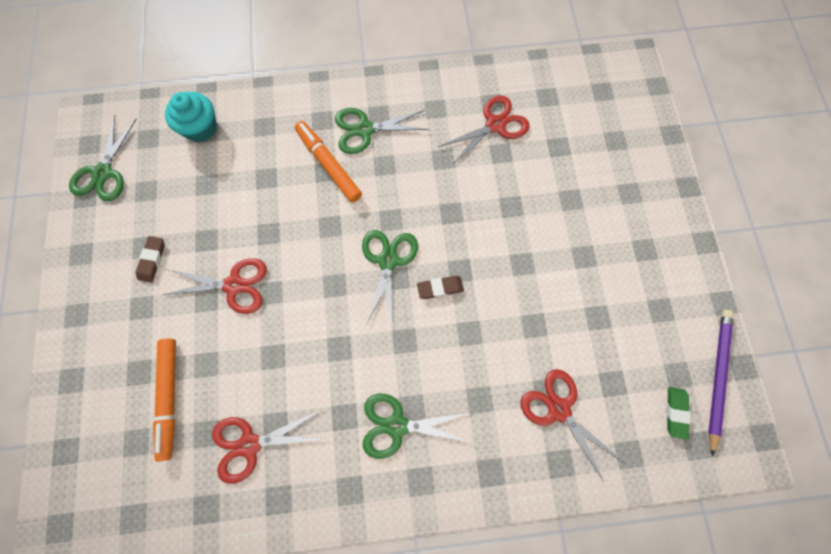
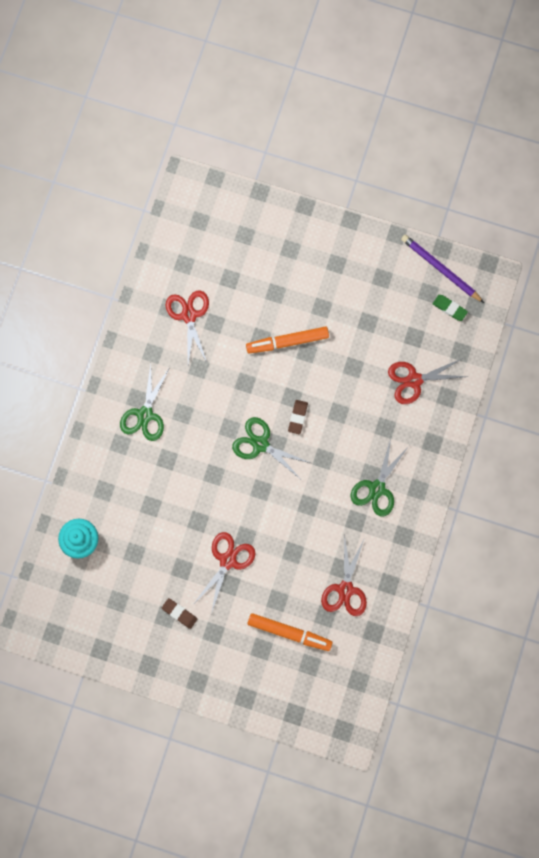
camera: 65 degrees left, 5 degrees up
green scissors [69,115,136,201] -> none
orange marker [295,121,362,203] -> orange marker moved to [246,327,329,353]

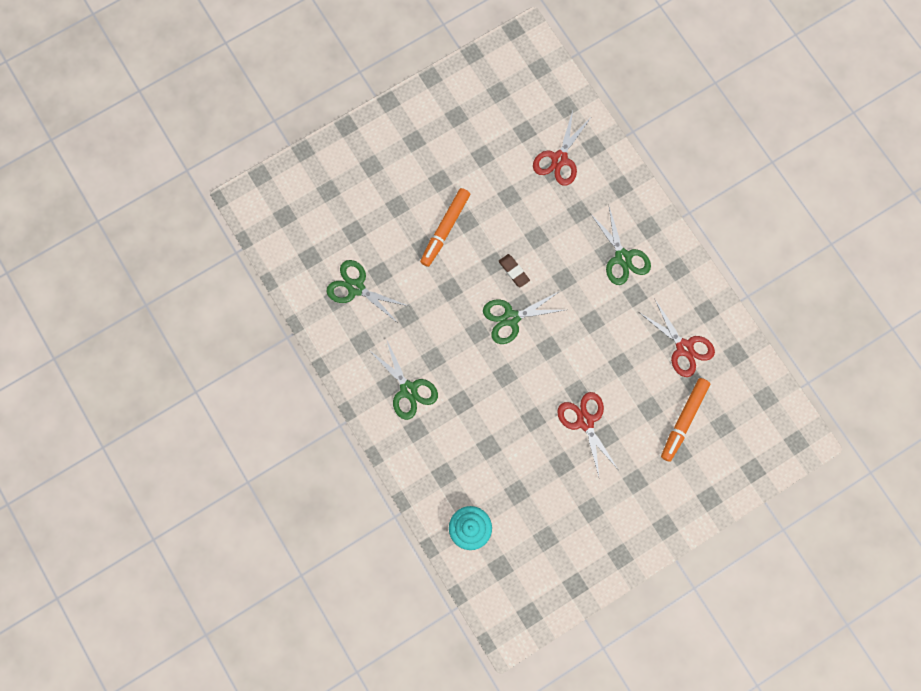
camera: 50 degrees left, 0 degrees up
brown eraser [162,598,197,629] -> none
red scissors [166,290,209,364] -> green scissors [327,260,408,324]
orange marker [248,613,332,651] -> orange marker turned 150 degrees clockwise [661,378,710,462]
purple pencil [401,235,484,303] -> none
green eraser [433,295,468,321] -> none

